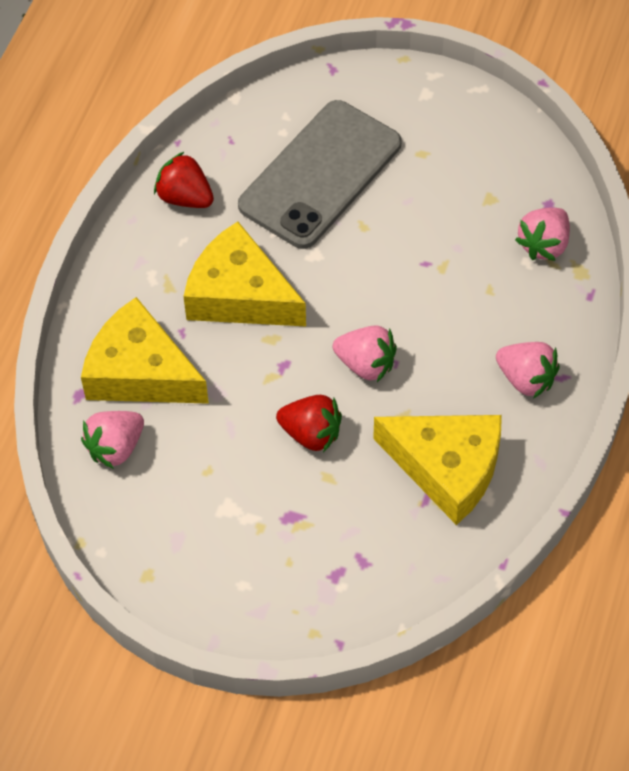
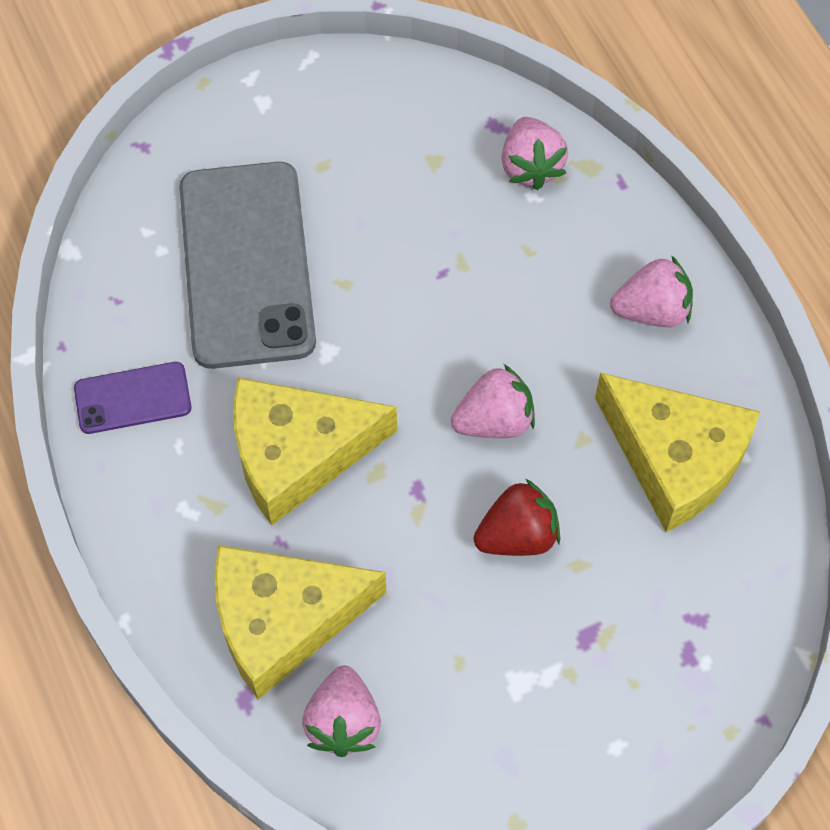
camera: 45 degrees left, 5 degrees up
red strawberry [154,152,214,208] -> purple phone [74,362,191,434]
yellow cheese [373,415,502,525] -> yellow cheese turned 60 degrees clockwise [595,373,760,532]

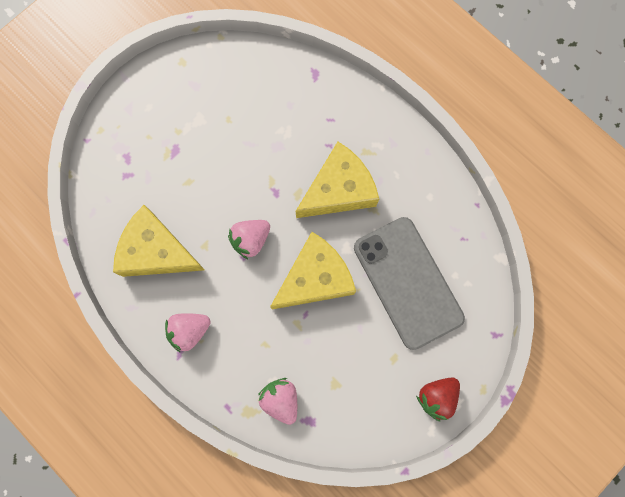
camera: 160 degrees right, 15 degrees up
purple phone [74,362,191,434] -> none
yellow cheese [215,545,387,700] -> yellow cheese moved to [270,232,356,309]
pink strawberry [302,666,381,757] -> none
red strawberry [474,479,560,556] -> red strawberry moved to [416,378,460,421]

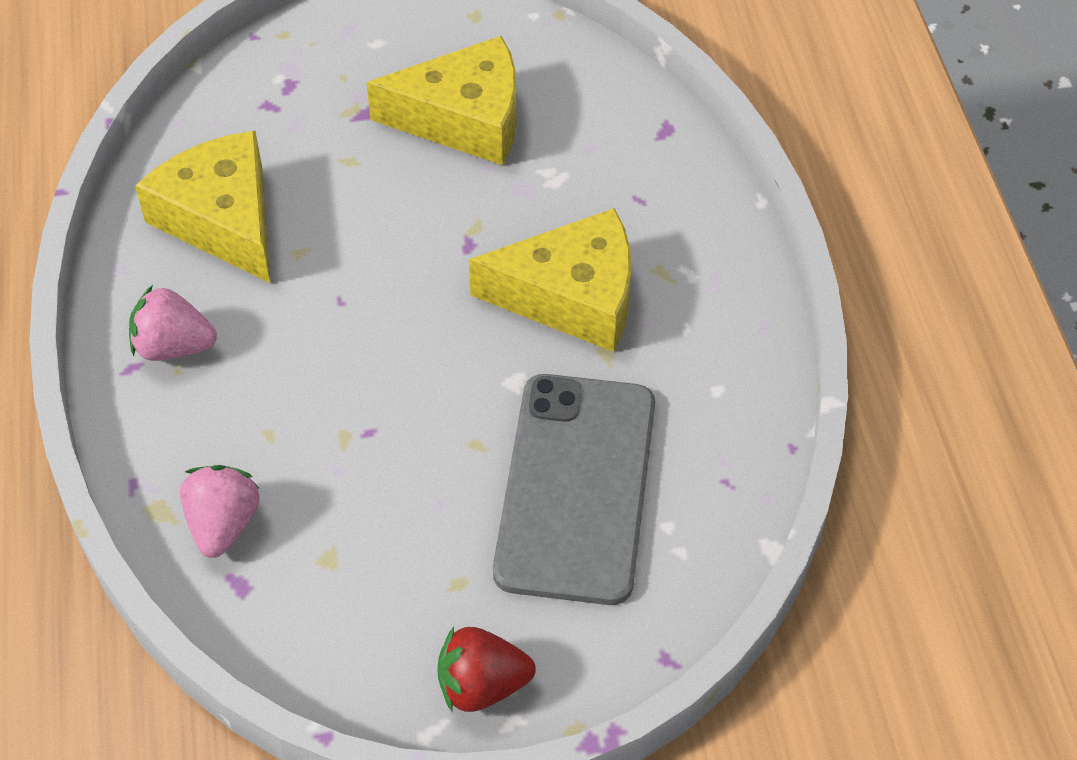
camera: 35 degrees right, 25 degrees down
pink strawberry [228,220,270,260] -> none
yellow cheese [270,232,356,309] -> yellow cheese moved to [366,36,517,165]

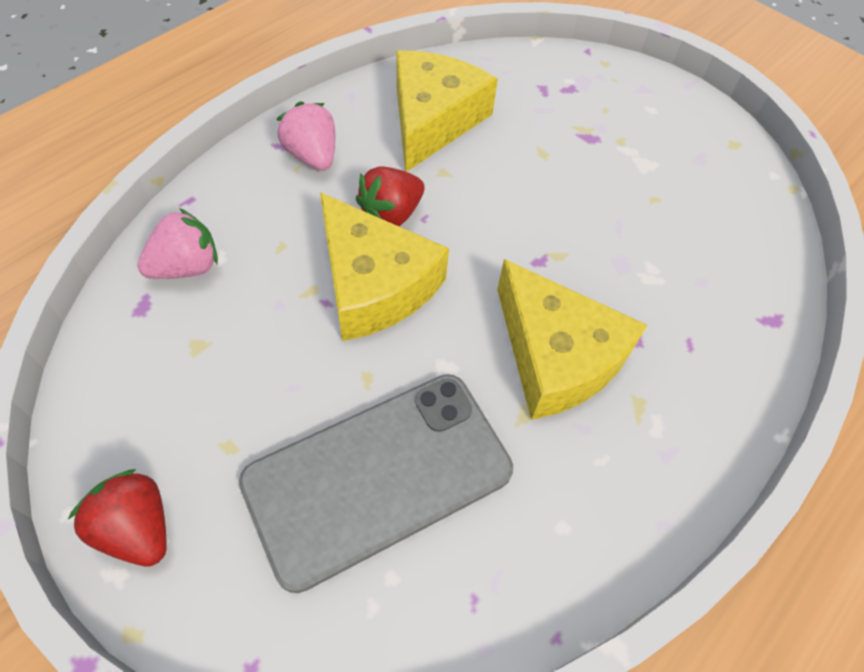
camera: 50 degrees right, 5 degrees up
yellow cheese [366,36,517,165] -> yellow cheese moved to [320,192,449,341]
none -> red strawberry [356,166,425,226]

